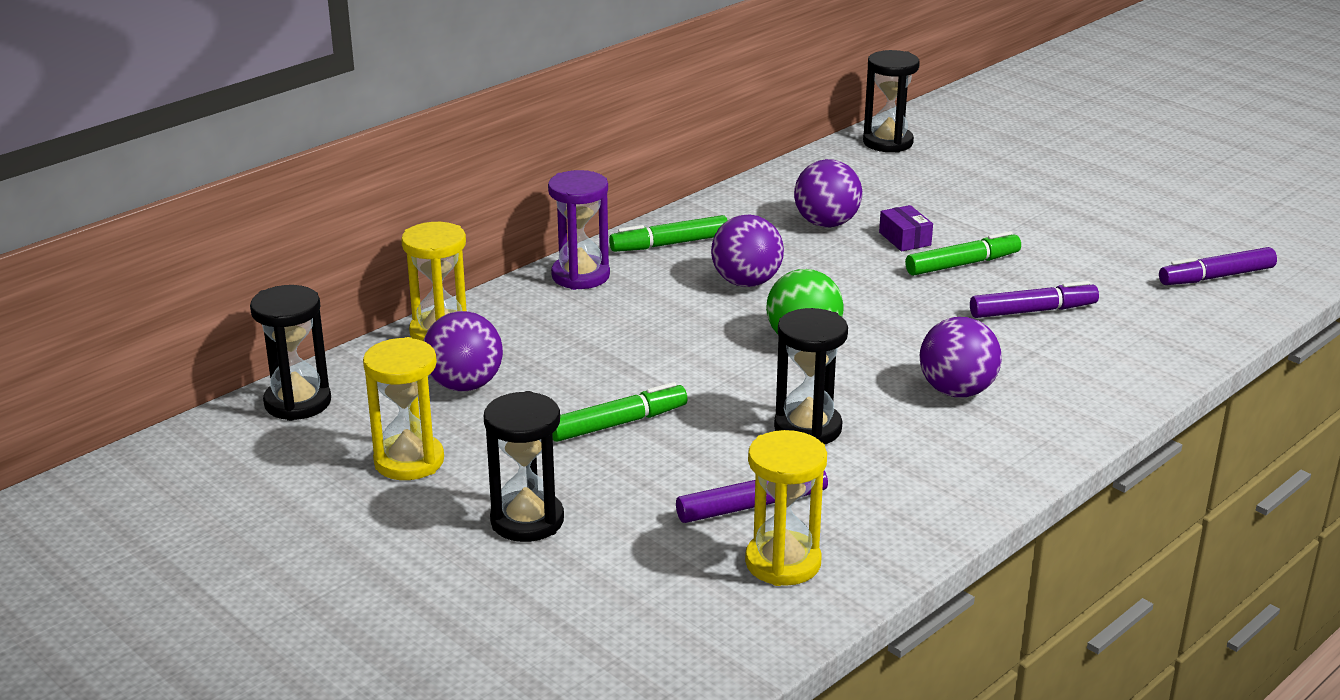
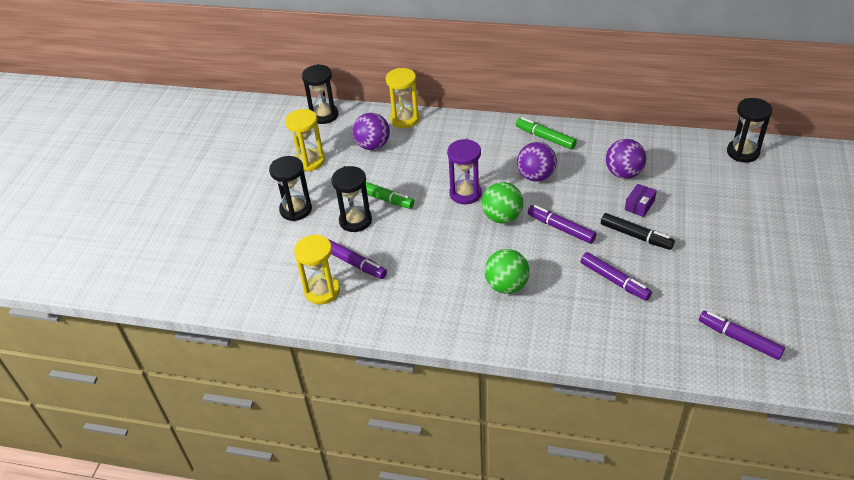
camera: 60 degrees right, 15 degrees up
purple hourglass [548,170,610,290] -> purple hourglass moved to [447,139,482,204]
black hourglass [774,308,848,444] -> black hourglass moved to [331,166,372,232]
green marker [905,231,1021,276] -> black marker [601,213,675,250]
purple ball [920,317,1002,397] -> green ball [485,249,530,294]
none -> purple marker [528,205,596,244]

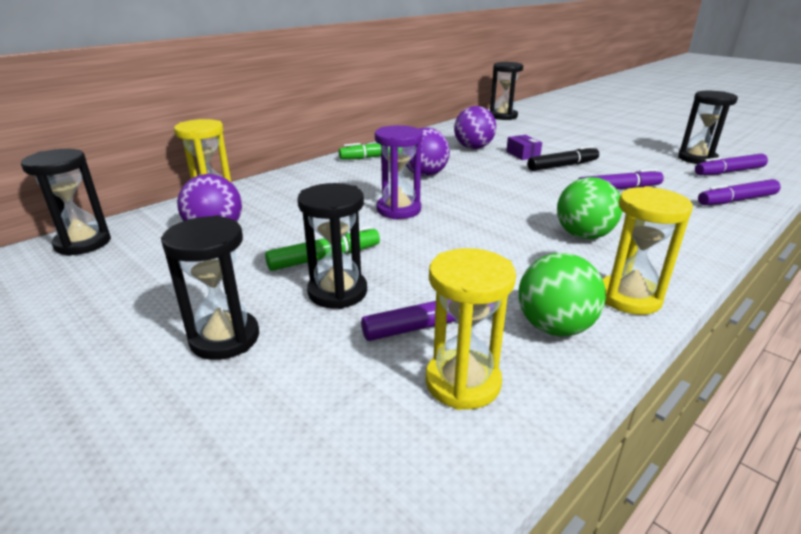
camera: 60 degrees left, 15 degrees down
yellow hourglass [285,109,325,172] -> yellow hourglass moved to [603,186,693,315]
green ball [482,182,523,223] -> green ball moved to [519,253,606,337]
purple marker [528,205,596,244] -> purple marker moved to [698,179,781,205]
none -> black hourglass [678,91,738,164]

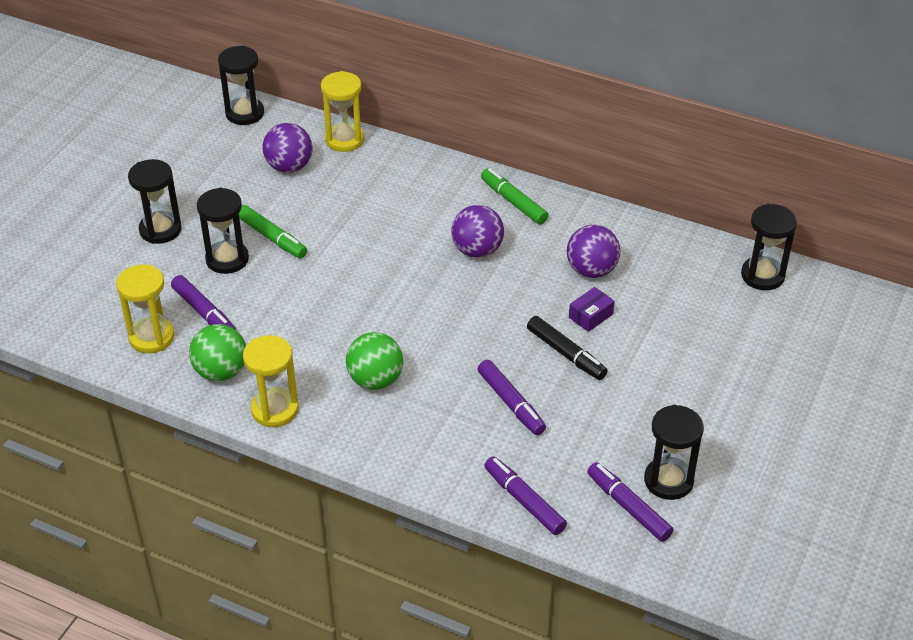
camera: 70 degrees right, 15 degrees up
purple hourglass [375,125,423,219] -> none

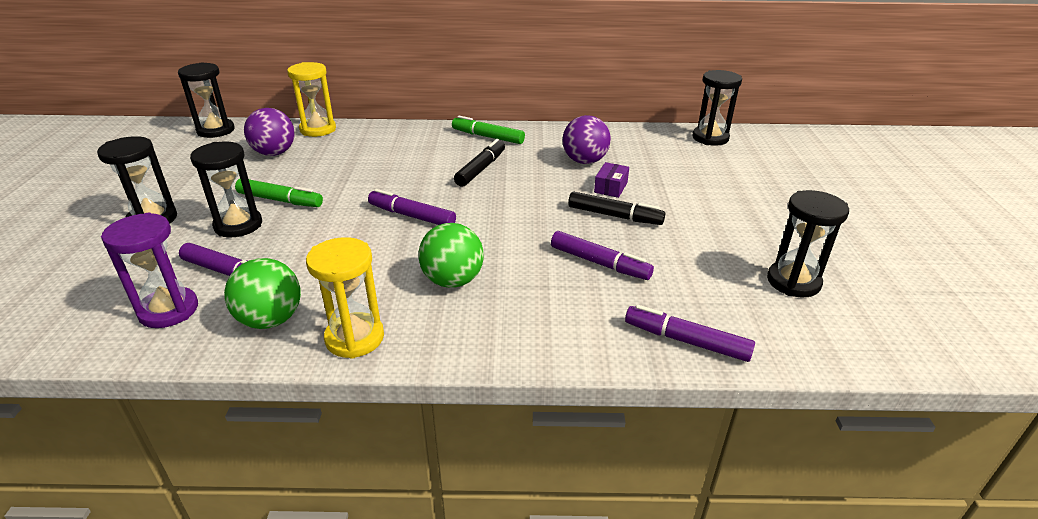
camera: 25 degrees left, 10 degrees down
yellow hourglass [116,265,175,353] -> purple hourglass [101,213,198,328]
purple ball [451,205,504,258] -> black marker [454,139,505,187]
purple marker [587,462,674,542] -> purple marker moved to [368,189,456,225]

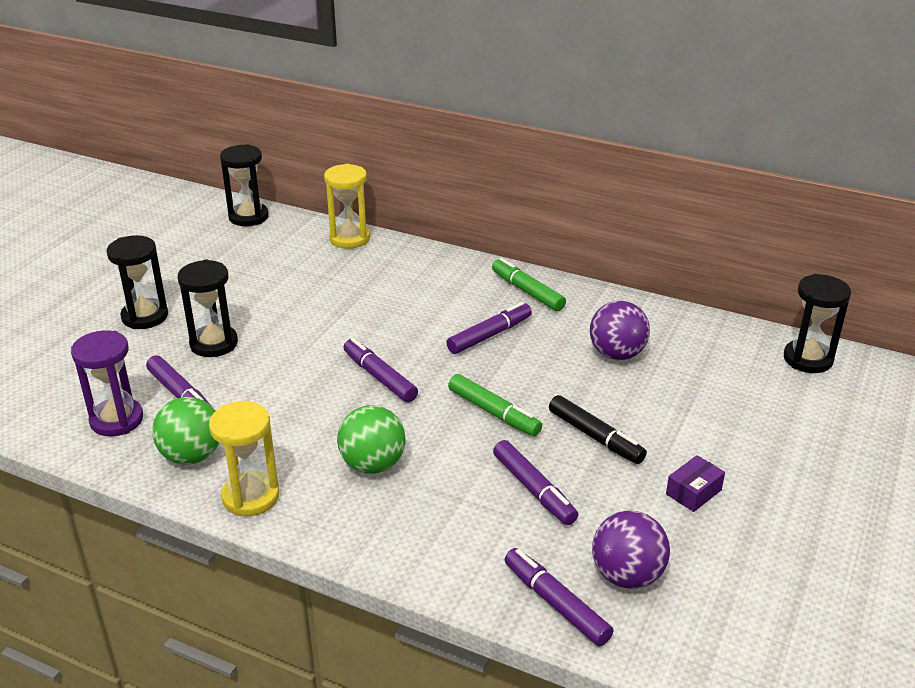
camera: 25 degrees right, 0 degrees up
green marker [235,179,323,207] -> green marker moved to [448,374,542,436]
purple ball [244,108,295,156] -> purple ball moved to [592,511,670,589]
black marker [454,139,505,187] -> purple marker [446,302,532,354]
purple box [594,162,629,198] -> purple box moved to [666,455,725,512]
black hourglass [767,190,849,298] -> none

